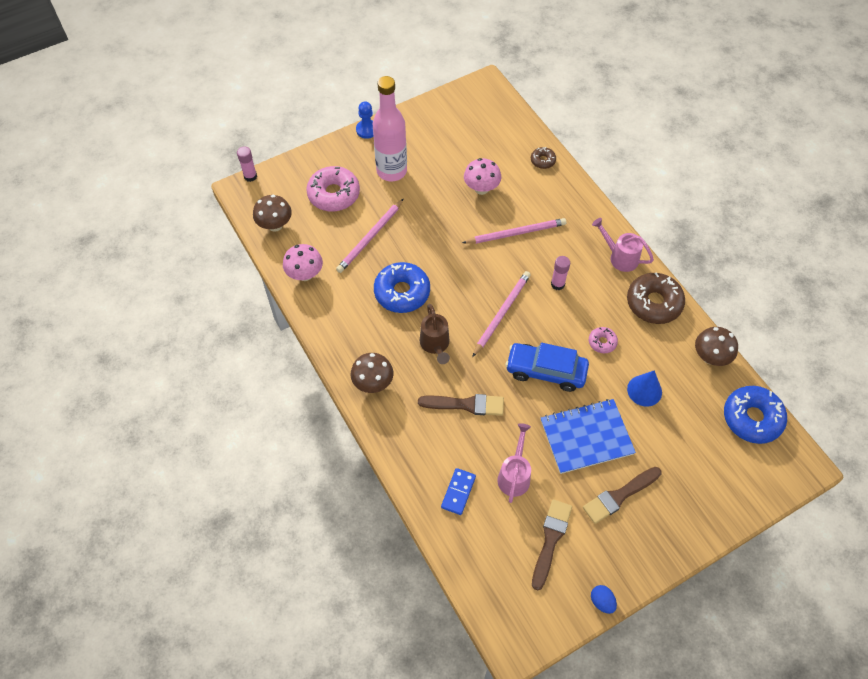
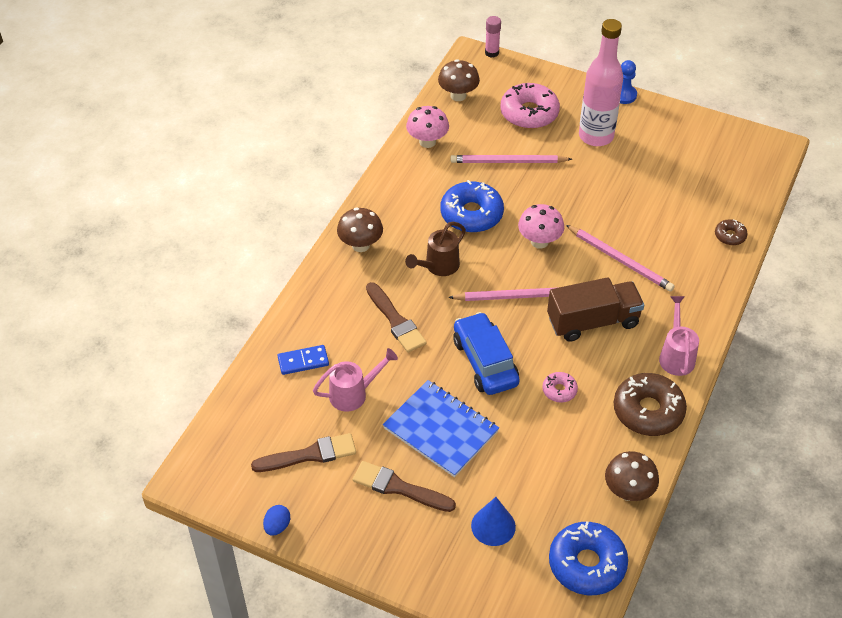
camera: 55 degrees right, 10 degrees down
pink mushroom [464,158,501,195] -> pink mushroom moved to [518,204,564,249]
pink glue stick [551,256,570,290] -> brown truck [547,277,644,342]
blue cone [627,370,662,407] -> blue cone moved to [471,497,516,546]

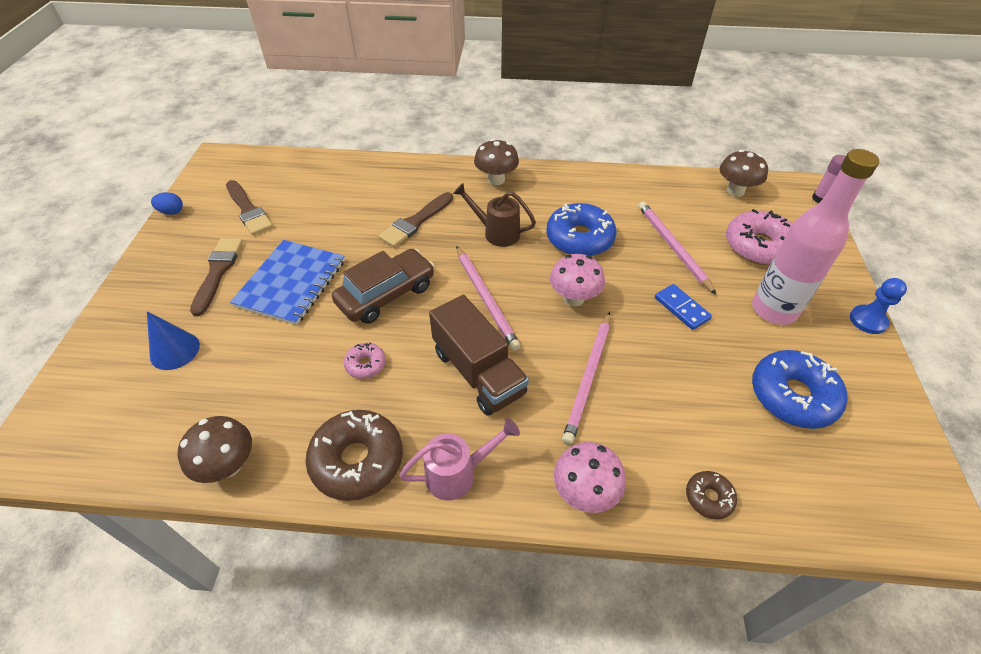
camera: 70 degrees right, 0 degrees up
blue domino [278,345,329,375] -> blue domino moved to [655,284,712,330]
pink watering can [313,348,398,412] -> none
pink mushroom [406,106,449,148] -> pink mushroom moved to [554,442,626,513]
blue car [453,312,519,395] -> brown car [332,249,435,324]
blue donut [549,521,628,595] -> blue donut moved to [752,350,847,429]

